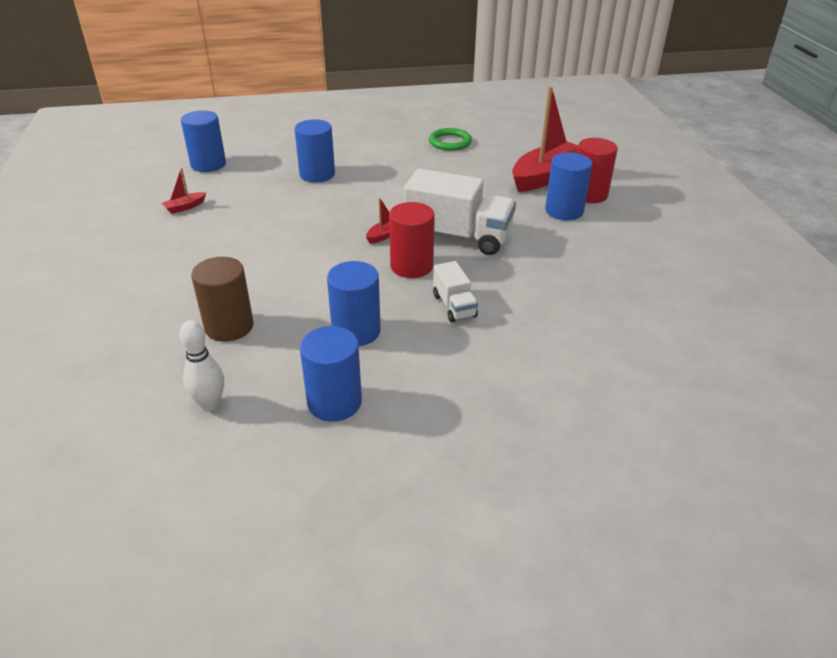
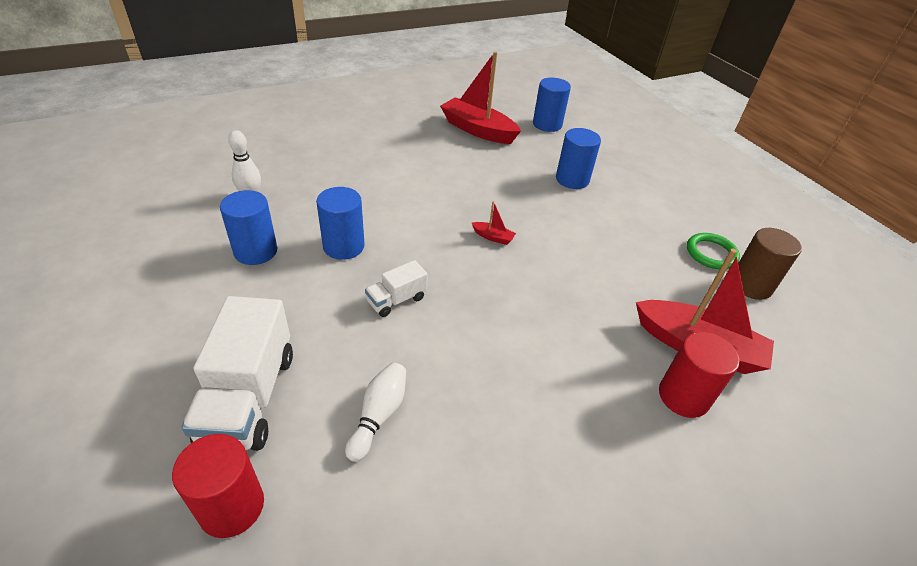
camera: 70 degrees right, 5 degrees up
red boat [161,168,206,214] -> red boat [440,52,521,144], size x2.43
brown cylinder [191,257,254,342] -> brown cylinder moved to [738,228,802,300]
red cylinder [389,202,435,278] -> red cylinder moved to [172,434,264,538]
white truck [404,169,516,255] -> white truck moved to [182,296,293,451]
blue cylinder [545,152,592,221] -> none
none -> white bowling pin [345,362,406,462]

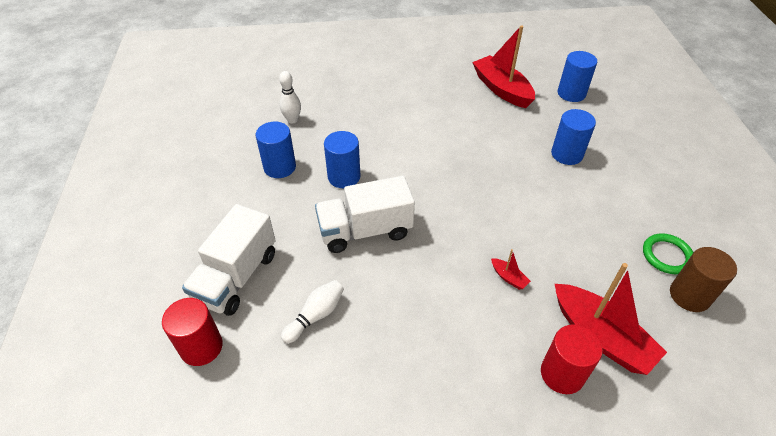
camera: 25 degrees right, 5 degrees up
white truck [365,260,428,317] -> white truck [315,176,415,253], size x1.95
red boat [472,201,516,245] -> red boat moved to [491,249,531,290]

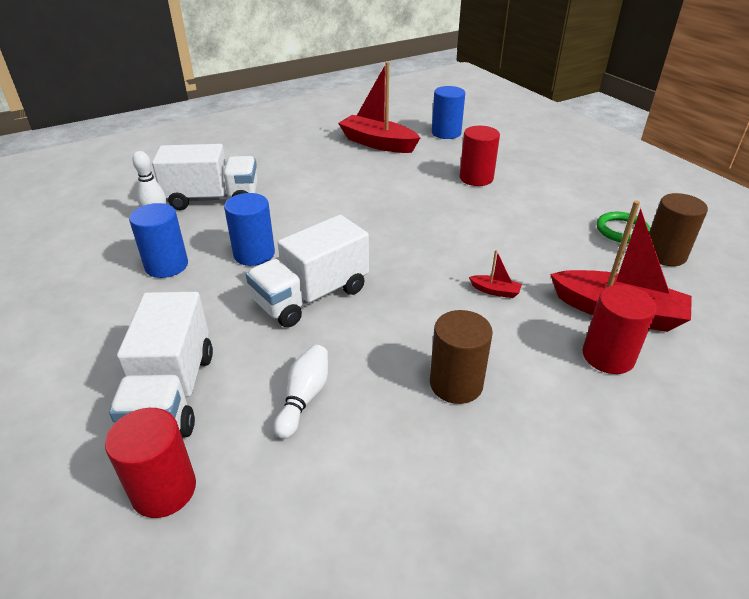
camera: 25 degrees left, 10 degrees down
blue cylinder [551,109,596,165] -> red cylinder [460,126,500,186]
none -> white truck [152,144,258,210]
none -> brown cylinder [430,310,493,404]

